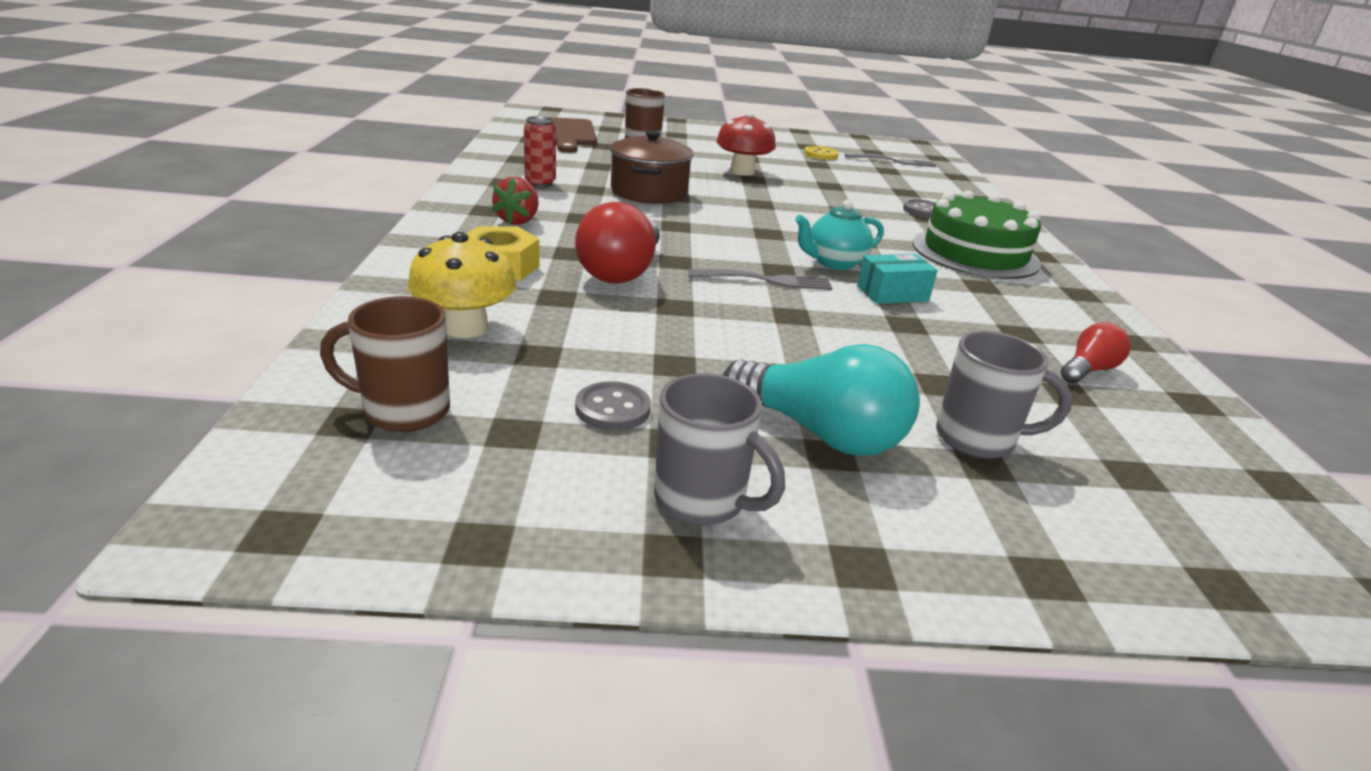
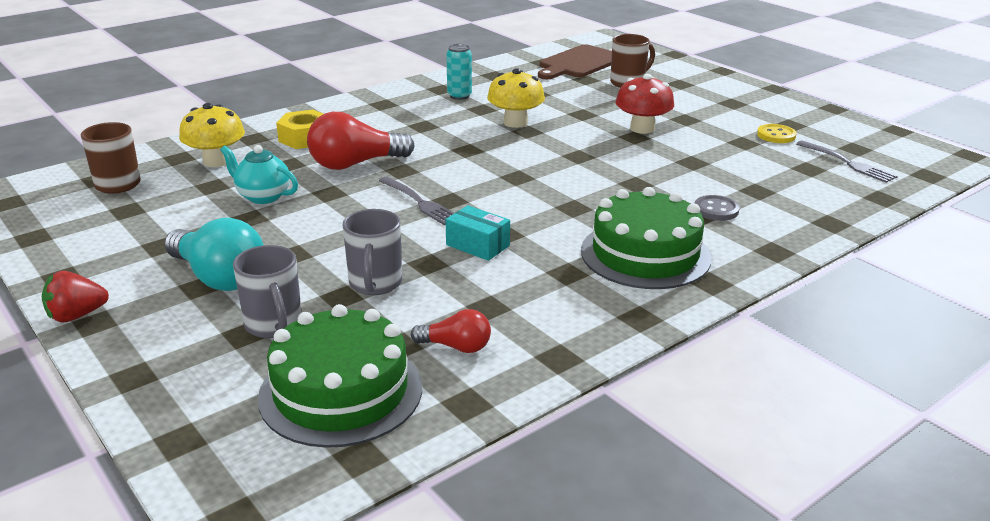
camera: 55 degrees right, 0 degrees up
red strawberry [492,177,539,225] -> red strawberry moved to [42,271,109,322]
red can [524,116,556,187] -> turquoise can [446,44,472,100]
grey button [575,381,651,431] -> none
brown pot [610,131,694,204] -> yellow mushroom [487,68,545,128]
grey mug [654,373,785,525] -> grey mug moved to [343,209,402,295]
turquoise light bulb [723,344,920,456] -> turquoise light bulb turned 45 degrees counterclockwise [164,218,263,291]
turquoise teapot [795,200,884,270] -> turquoise teapot moved to [220,145,298,204]
none -> green cake [258,304,422,448]

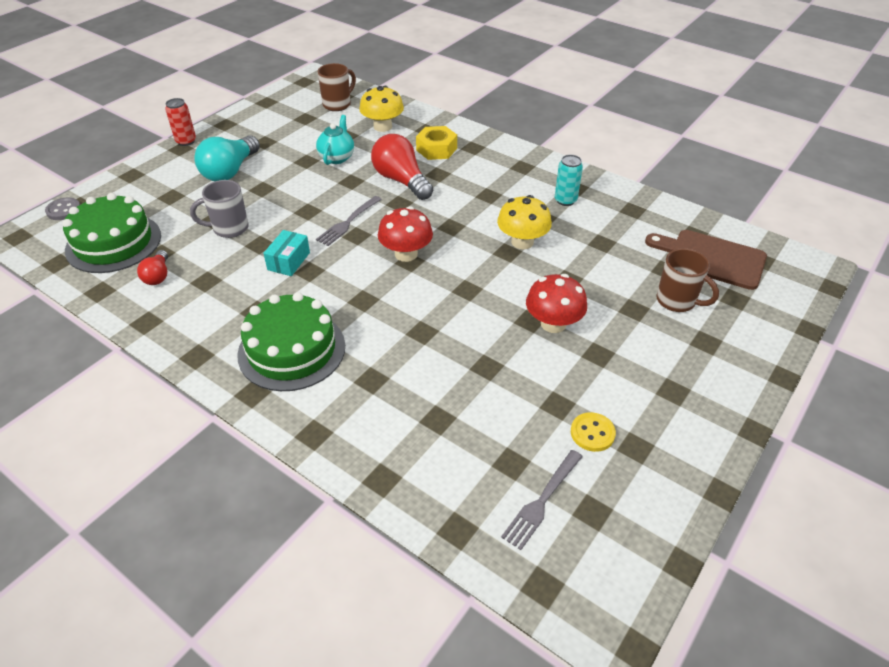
camera: 75 degrees right, 15 degrees up
red strawberry [42,271,109,322] -> red can [165,98,196,146]
grey mug [233,245,302,338] -> none
grey button [694,195,740,221] -> grey button moved to [45,197,80,220]
none -> red mushroom [378,206,433,262]

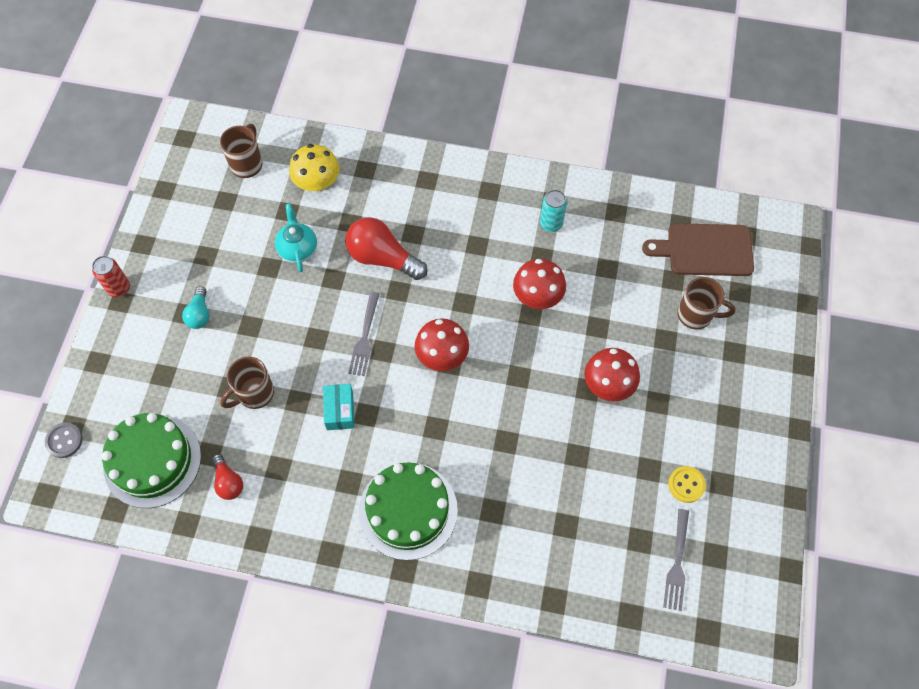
camera: 25 degrees left, 20 degrees up
grey mug [190,180,249,238] -> brown mug [220,357,274,409]
turquoise light bulb [194,136,260,181] -> turquoise light bulb [182,286,209,329], size x0.55
yellow nut [416,126,457,160] -> none
yellow mushroom [497,195,552,249] -> red mushroom [513,259,566,309]

